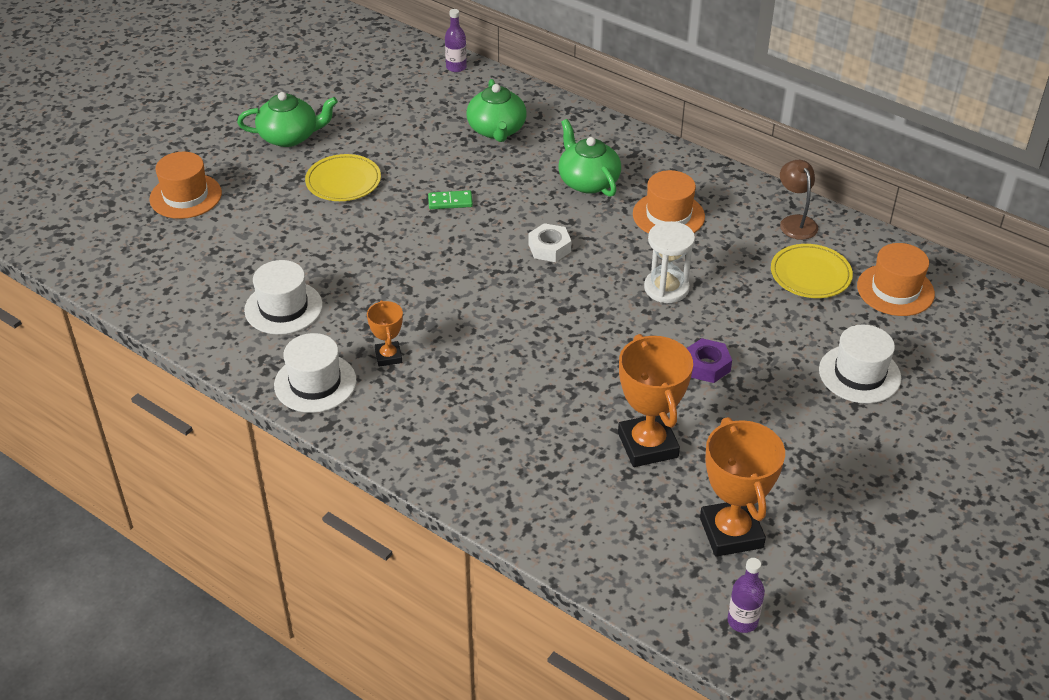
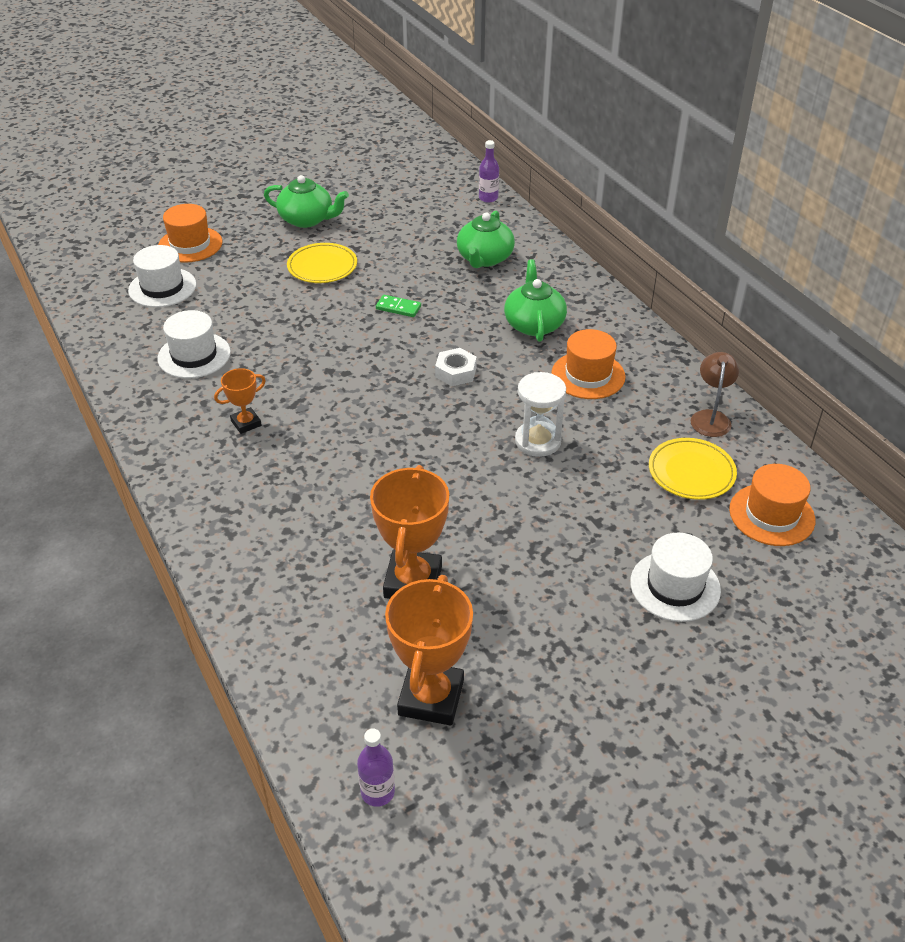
camera: 25 degrees right, 0 degrees up
white hat [274,333,356,413] -> white hat moved to [128,245,197,308]
orange trophy [367,300,403,367] -> orange trophy turned 45 degrees clockwise [214,368,266,434]
purple nut [687,338,732,383] -> none

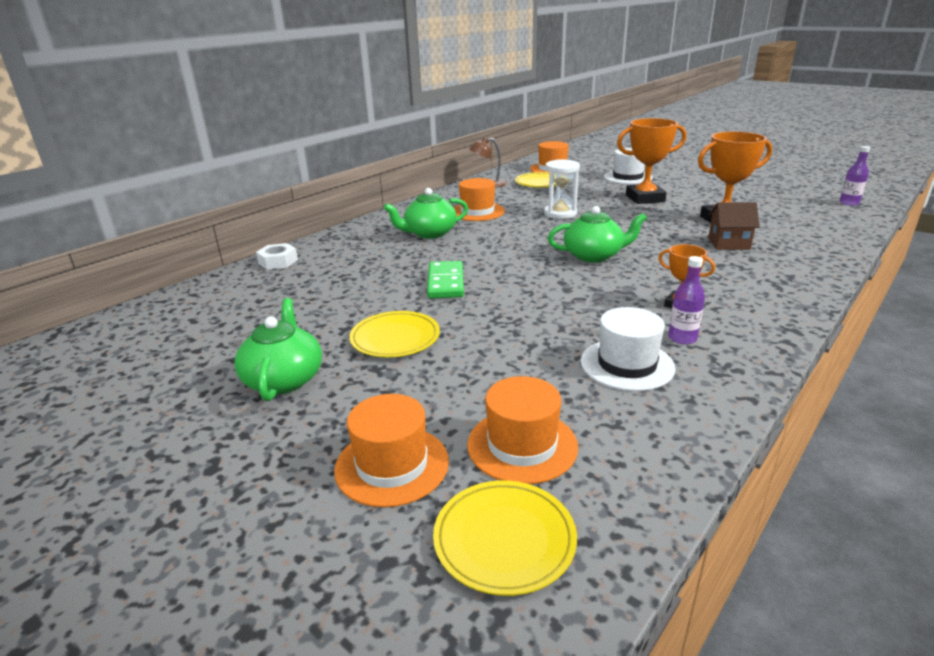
camera: 110 degrees left, 15 degrees down
white hat [128,245,197,308] -> orange hat [467,376,578,484]
green domino [376,295,421,317] -> green domino [427,261,464,298], size x1.62
orange trophy [385,575,473,726] -> orange trophy moved to [617,118,686,204]
white nut [435,348,477,386] -> white nut moved to [256,243,298,270]
green teapot [457,210,515,268] -> green teapot moved to [548,206,647,262]
purple bottle [479,140,499,203] -> purple bottle moved to [668,256,705,345]
none -> yellow plate [433,480,577,596]
none -> brown house [708,202,760,250]

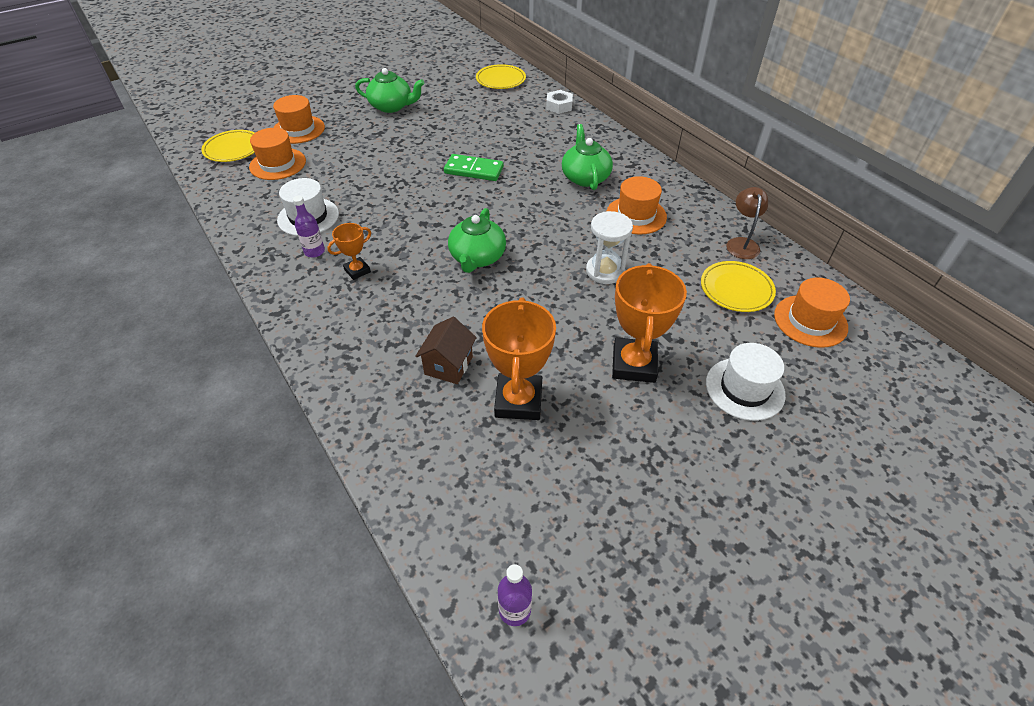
camera: 105 degrees right, 20 degrees up
yellow plate [349,311,440,357] -> yellow plate moved to [476,64,526,89]

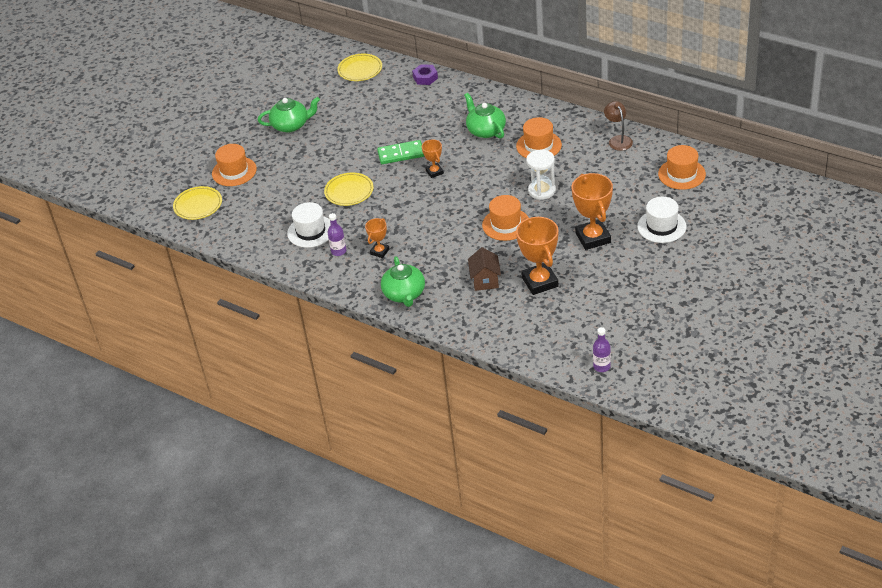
camera: 20 degrees left, 5 degrees down
orange hat [249,128,306,180] -> orange hat moved to [482,195,529,241]
green teapot [448,208,506,273] -> green teapot moved to [381,256,425,307]
white nut [546,90,573,114] -> purple nut [412,64,438,85]
yellow plate [701,261,776,312] -> yellow plate moved to [324,173,374,206]
none -> orange trophy [422,139,444,178]

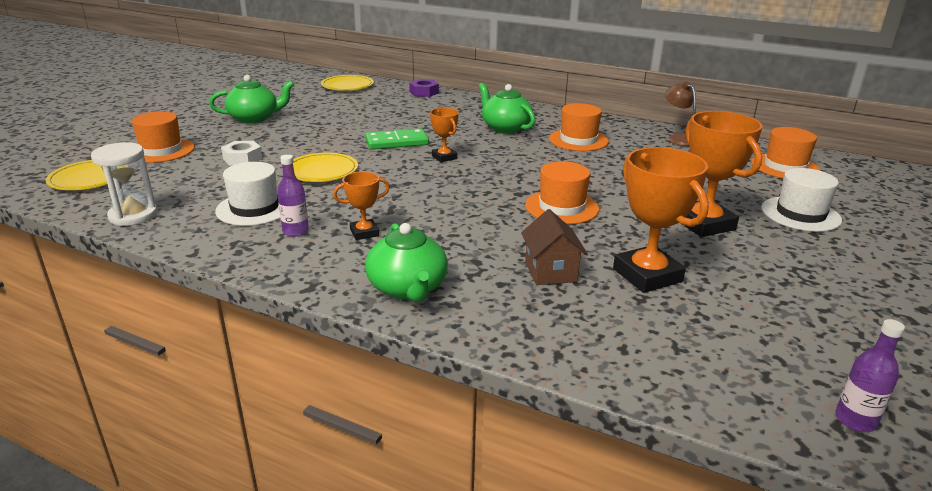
camera: 10 degrees left, 15 degrees down
orange trophy [365,218,390,258] -> orange trophy turned 45 degrees clockwise [333,172,390,240]
white hourglass [526,150,556,200] -> white hourglass moved to [91,142,158,226]
none -> white nut [221,141,262,166]

